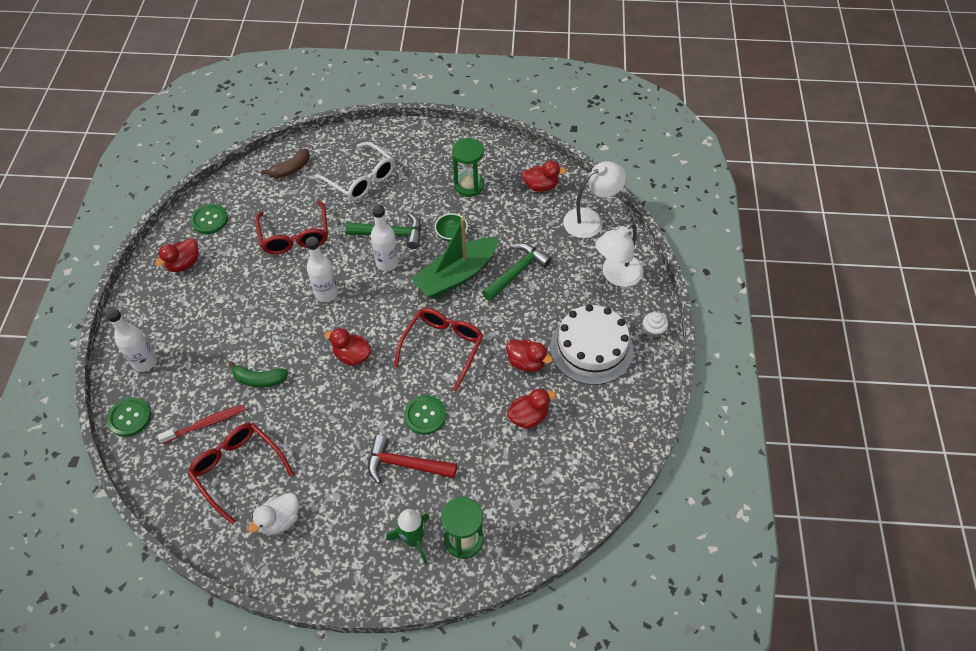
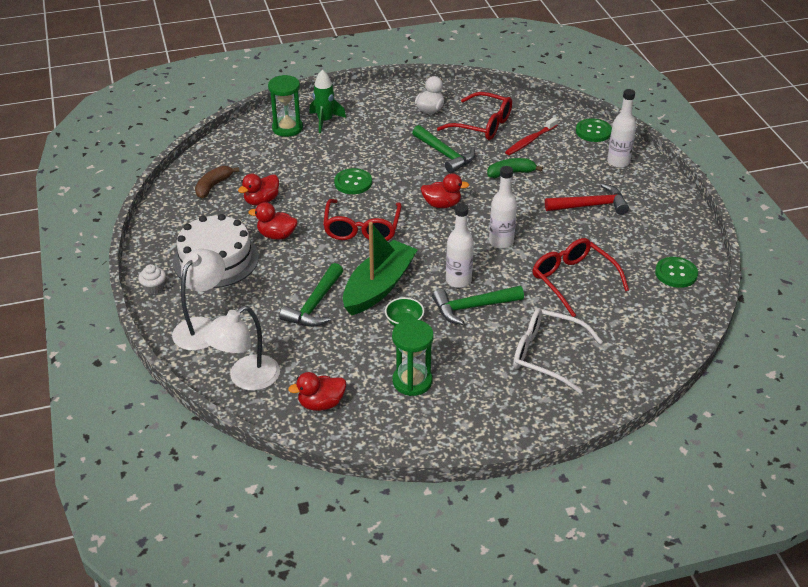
camera: 160 degrees right, 15 degrees down
red duck [155,238,198,272] -> none
brown banana [261,149,310,178] -> brown banana moved to [195,166,239,198]
red hammer [368,435,457,484] -> red hammer moved to [545,183,629,215]
none -> green hammer [412,125,476,173]

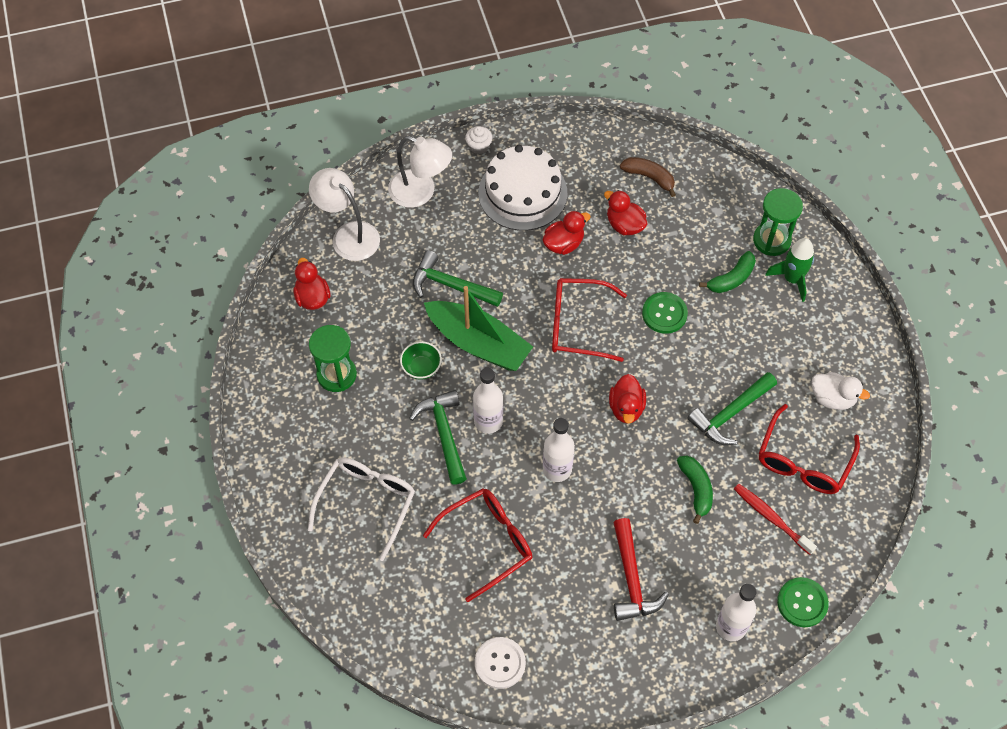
camera: 90 degrees right, 20 degrees up
red duck [248,202,298,240] -> red duck turned 45 degrees clockwise [543,211,591,255]
green button [655,257,698,288] -> white button [475,637,526,689]
none -> green banana [699,251,756,293]

